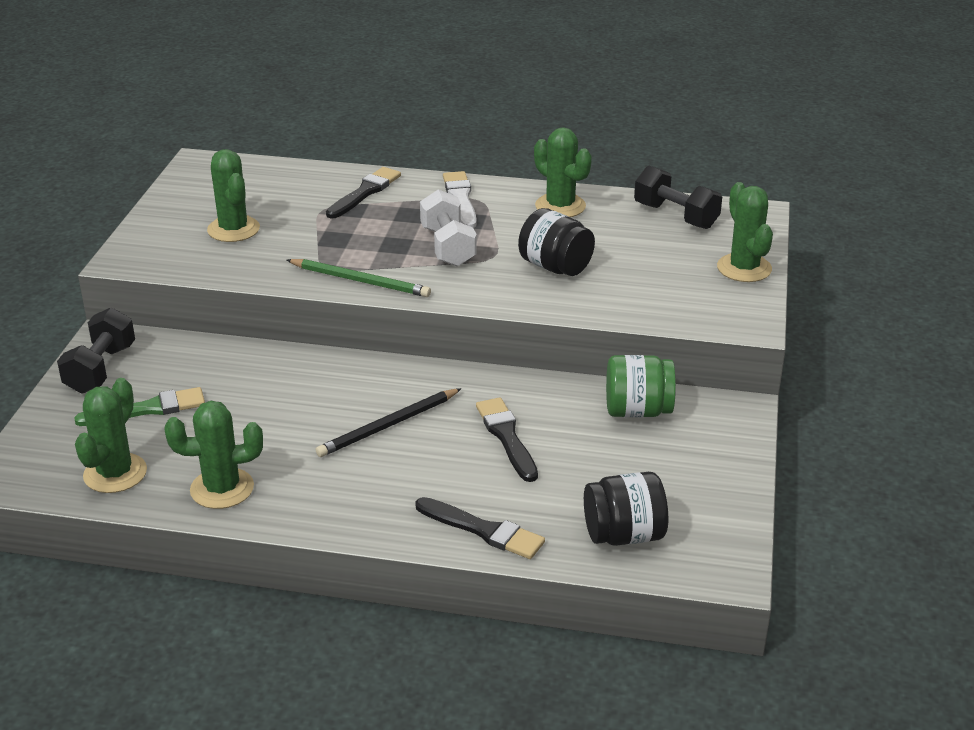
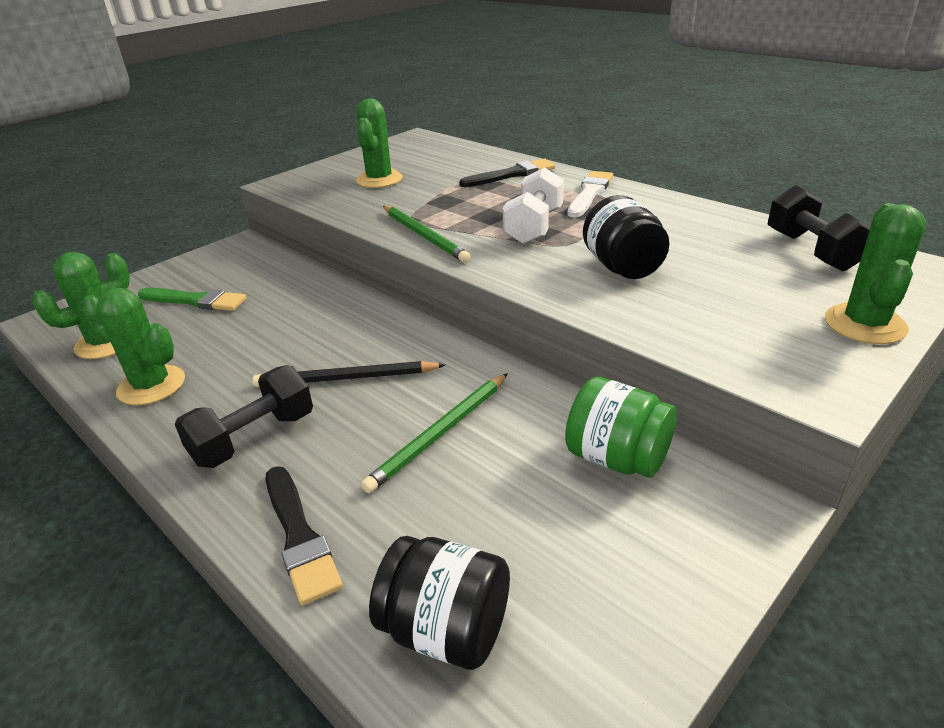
camera: 35 degrees right, 0 degrees up
black dumbbell [57,308,135,393] -> black dumbbell moved to [175,365,313,468]
black brush [476,397,538,482] -> green pencil [361,373,508,493]
green cactus [534,127,592,217] -> none

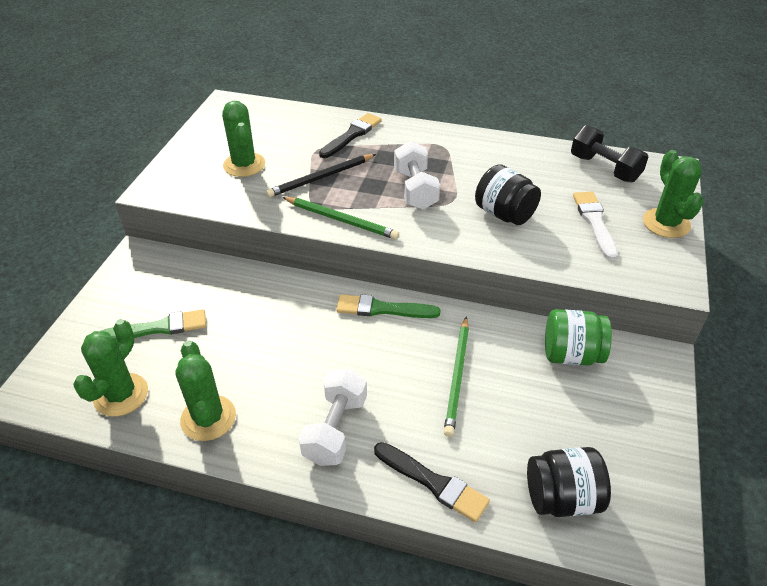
camera: 30 degrees left, 10 degrees up
green cactus [82,288,185,405] -> green cactus turned 75 degrees clockwise [175,341,236,441]
black dumbbell [175,365,313,468] -> white dumbbell [299,368,367,466]
black pencil [252,361,445,387] -> black pencil moved to [266,154,376,198]
white brush [568,171,613,218] -> white brush moved to [573,192,618,260]
none -> green brush [336,294,441,318]

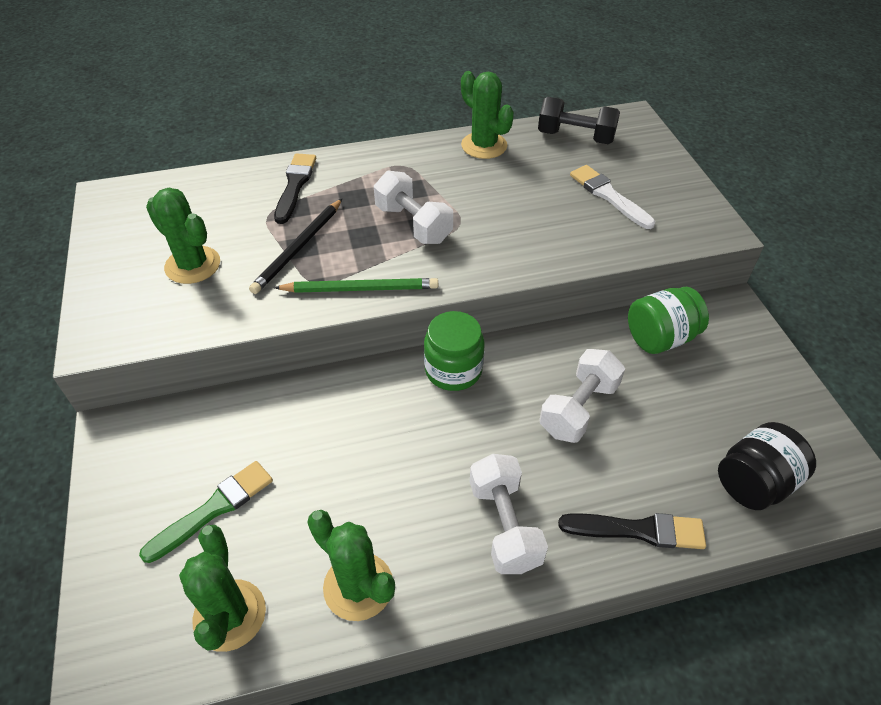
camera: 30 degrees left, 5 degrees up
green brush [336,294,441,318] -> green jar [424,311,485,391]
green pencil [444,316,469,437] -> white dumbbell [539,349,625,443]
black jar [475,164,541,225] -> none
green cactus [643,150,703,238] -> green cactus moved to [461,71,514,159]

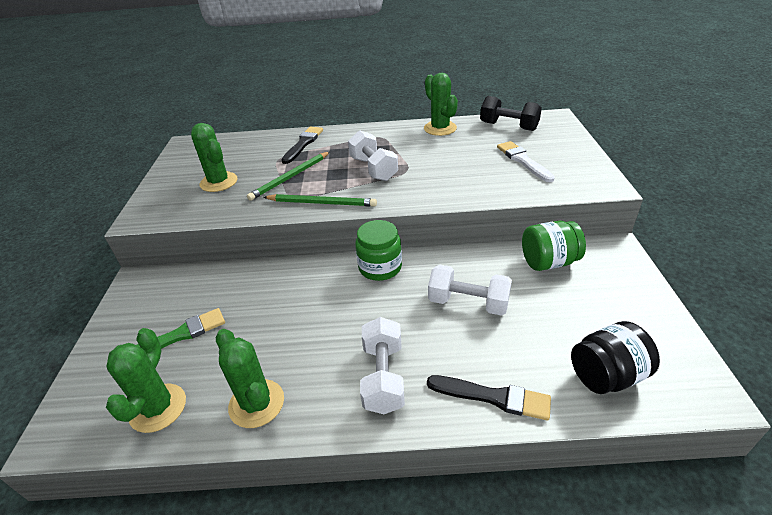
camera: 15 degrees right, 10 degrees down
black pencil [249,199,342,294] -> green pencil [247,152,330,201]
white dumbbell [539,349,625,443] -> white dumbbell turned 60 degrees clockwise [428,264,512,316]

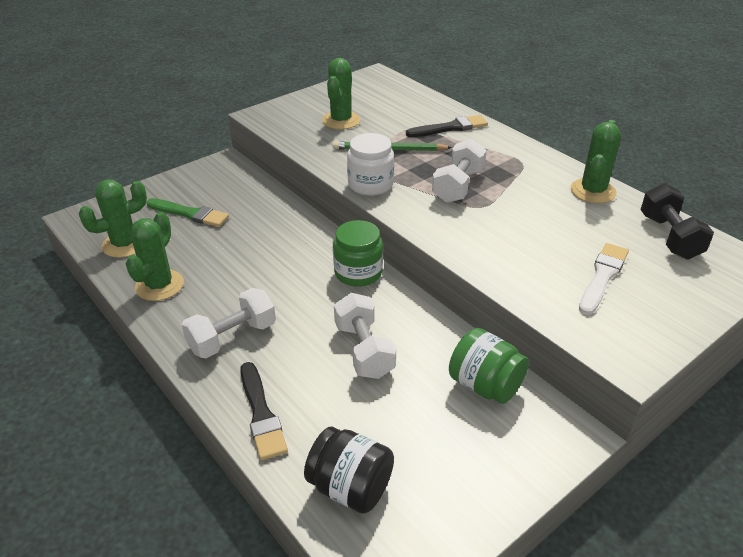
camera: 50 degrees right, 0 degrees up
green pencil [263,194,377,207] -> white jar [347,133,394,196]

